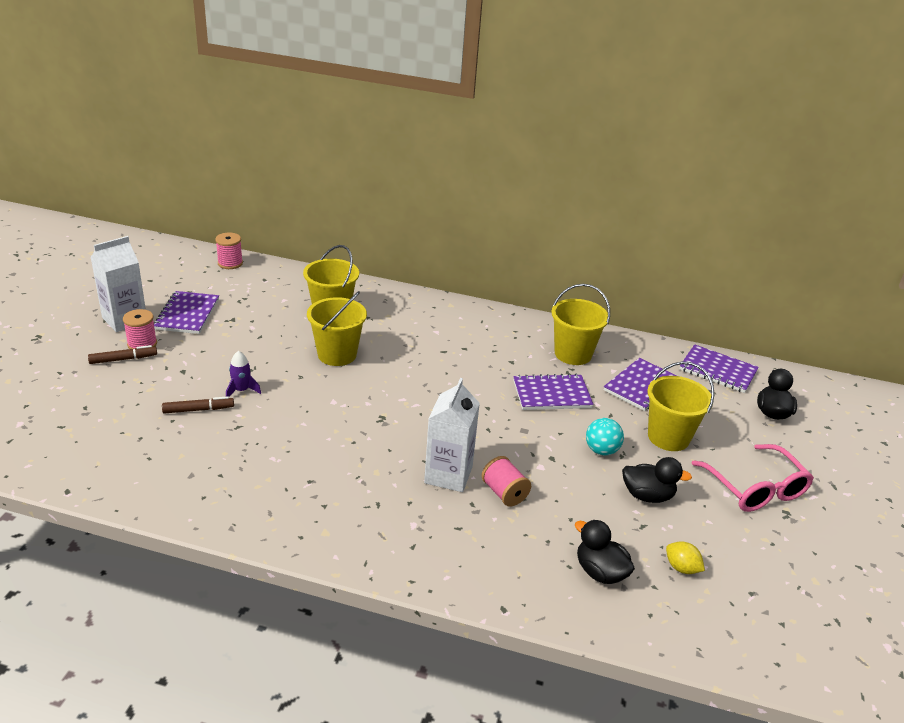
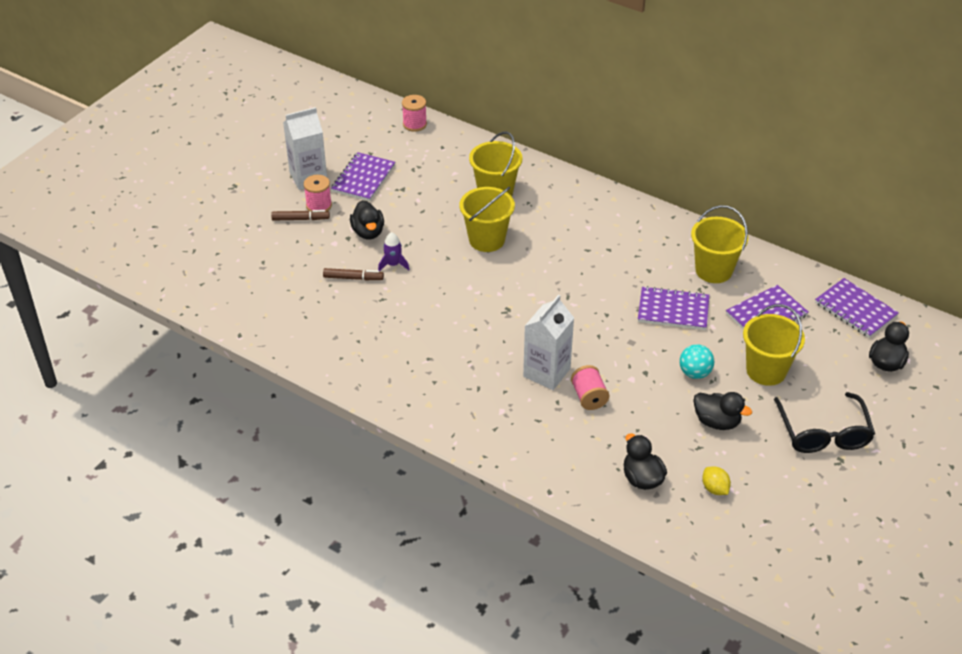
camera: 20 degrees right, 10 degrees up
pink glasses [691,444,814,512] -> black glasses [774,392,875,453]
none -> black duck [350,200,384,240]

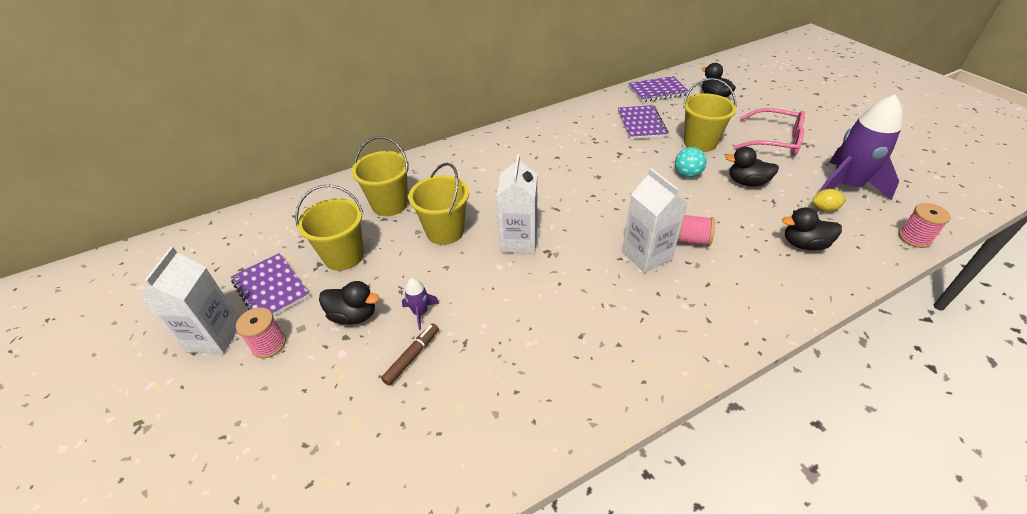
camera: 60 degrees left, 0 degrees up
brown marker [271,210,330,220] -> none
pink spool [402,95,427,132] -> pink spool moved to [899,203,951,248]
purple notebook [638,286,709,330] -> none
yellow bucket [691,205,748,283] -> yellow bucket moved to [295,185,364,271]
black duck [694,392,752,430] -> black duck turned 135 degrees counterclockwise [725,147,779,187]
black glasses [774,392,875,453] -> pink glasses [733,108,805,156]
none -> white carton [496,154,537,254]
none -> purple rocket [820,95,902,200]

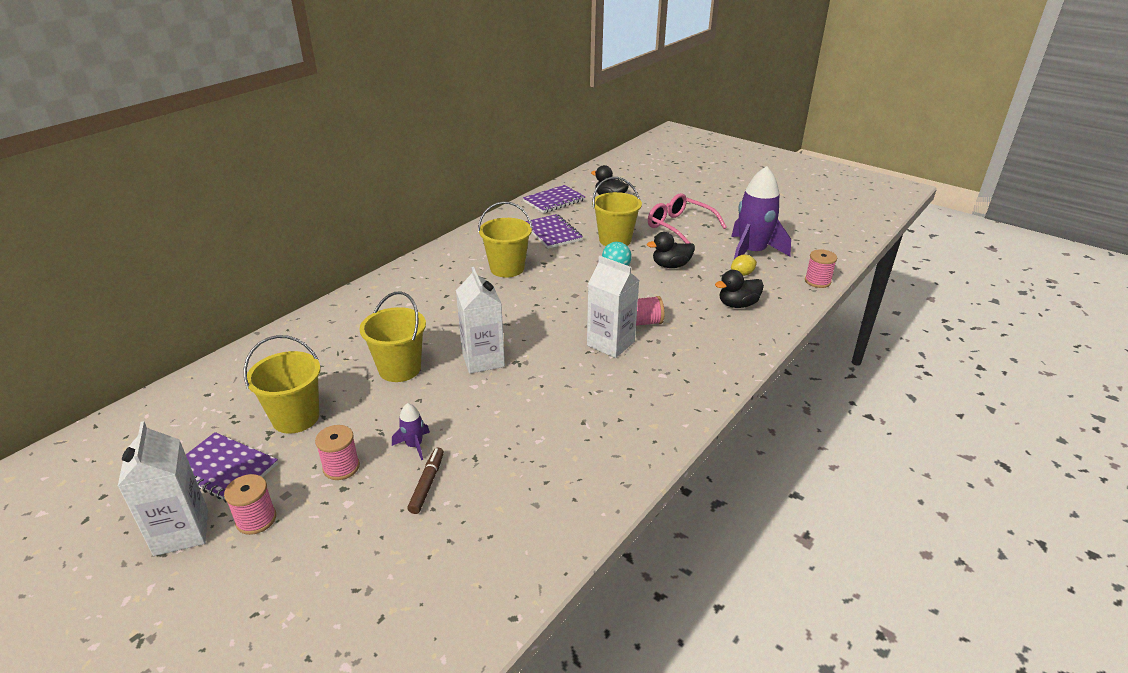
camera: 25 degrees left, 10 degrees down
black duck [319,281,379,325] -> pink spool [315,425,360,480]
yellow bucket [352,136,409,216] -> yellow bucket moved to [478,201,533,277]
pink glasses [733,108,805,156] -> pink glasses turned 135 degrees counterclockwise [648,193,727,244]

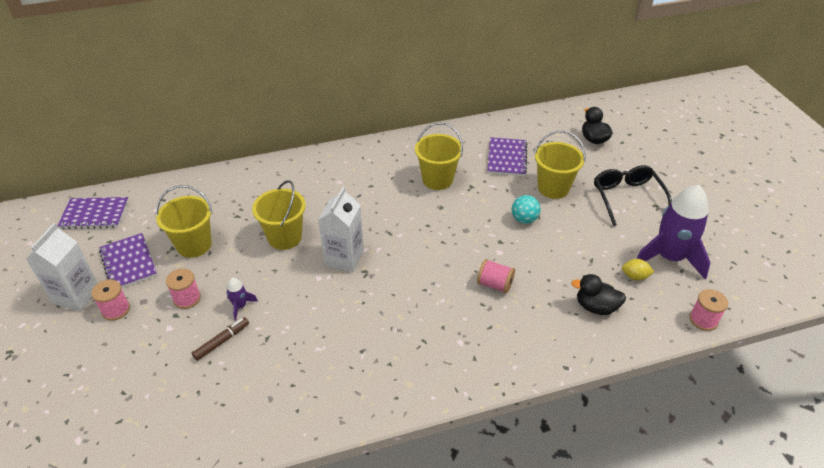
camera: 35 degrees right, 10 degrees up
purple notebook [523,185,585,213] -> purple notebook moved to [58,197,129,229]
white carton [587,256,639,358] -> none
black duck [647,232,695,268] -> none
pink glasses [648,193,727,244] -> black glasses [594,165,672,226]

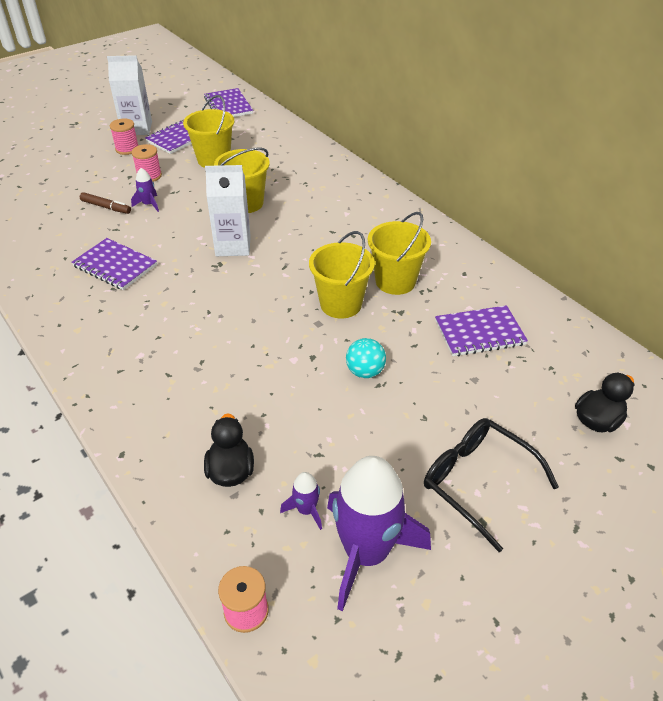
camera: 70 degrees right, 0 degrees up
pink spool [477,259,515,293] -> none
yellow bucket [534,131,586,199] -> yellow bucket moved to [309,231,375,319]
black glasses [594,165,672,226] -> black glasses turned 105 degrees counterclockwise [424,418,559,552]
yellow lemon [622,259,654,280] -> purple rocket [280,472,322,530]
none -> purple notebook [72,238,157,290]

